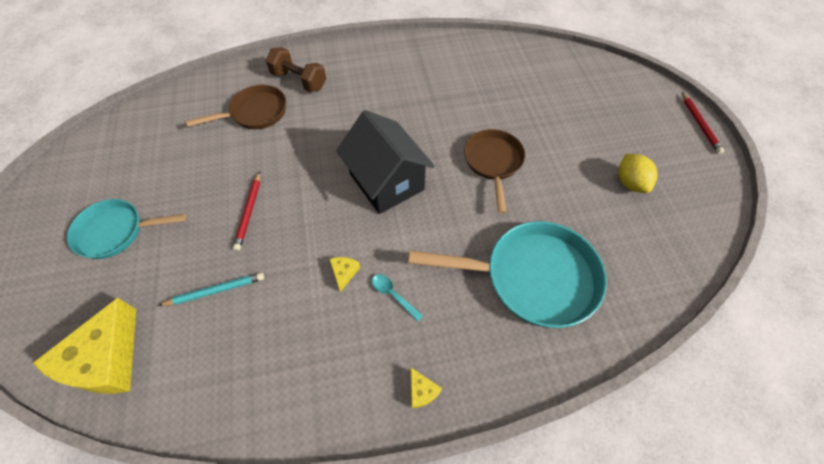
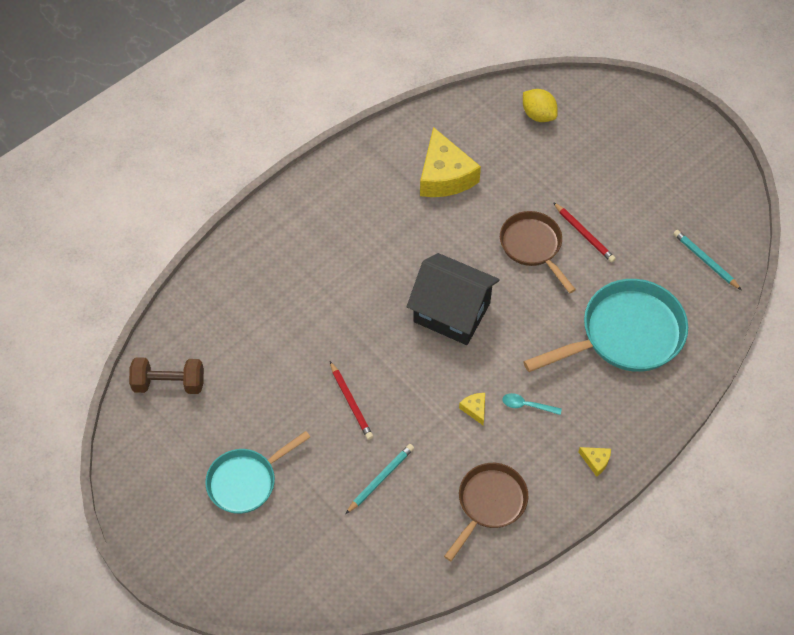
camera: 30 degrees left, 0 degrees up
yellow cheese [33,298,136,394] -> yellow cheese moved to [420,127,481,197]
brown pan [186,85,286,129] -> brown pan moved to [444,463,528,561]
brown dumbbell [266,47,326,92] -> brown dumbbell moved to [129,357,204,394]
yellow lemon [618,154,657,193] -> yellow lemon moved to [523,89,558,122]
red pencil [682,92,724,154] -> red pencil moved to [553,202,616,263]
none -> turquoise pencil [673,230,742,290]

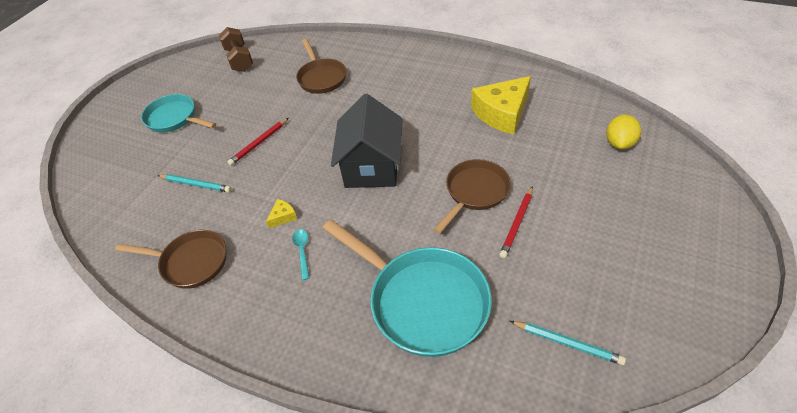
camera: 70 degrees right, 10 degrees down
yellow cheese [579,447,611,477] -> none
turquoise pencil [673,230,742,290] -> turquoise pencil turned 90 degrees clockwise [510,321,626,365]
none -> brown pan [296,39,346,94]

